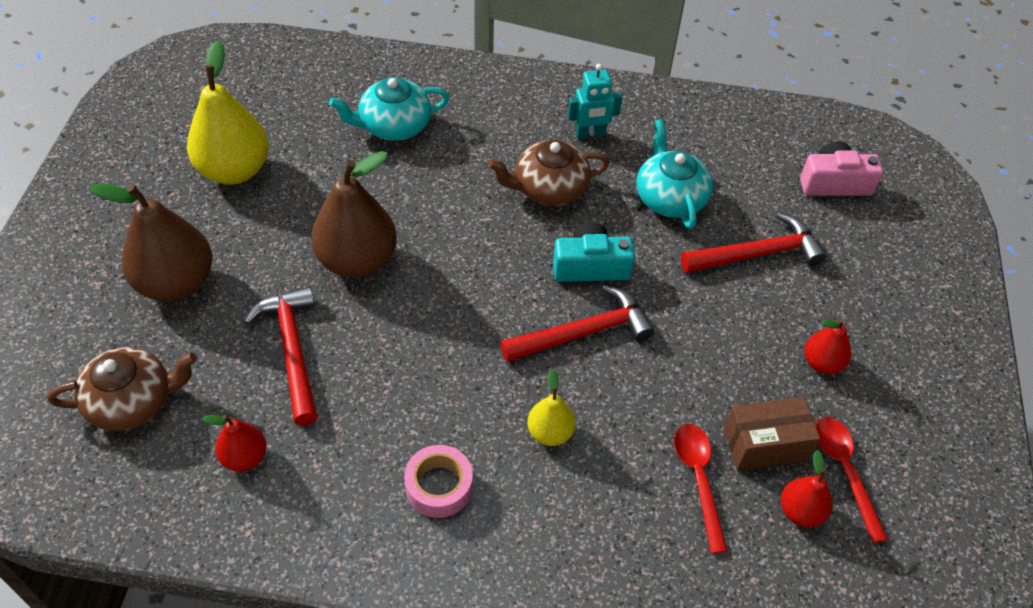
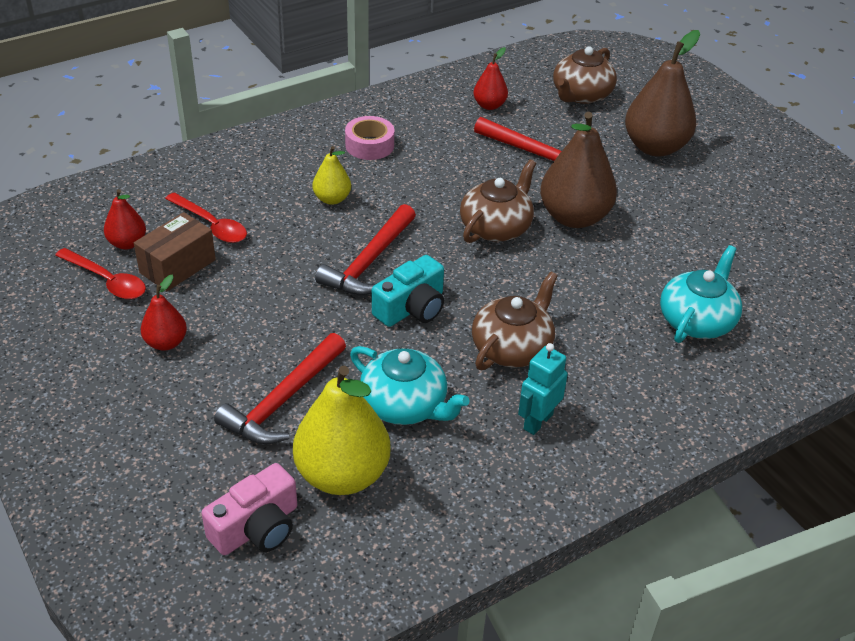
camera: 140 degrees right, 10 degrees down
yellow pear [187,41,269,184] -> yellow pear moved to [293,366,391,495]
none -> brown teapot [460,159,536,243]

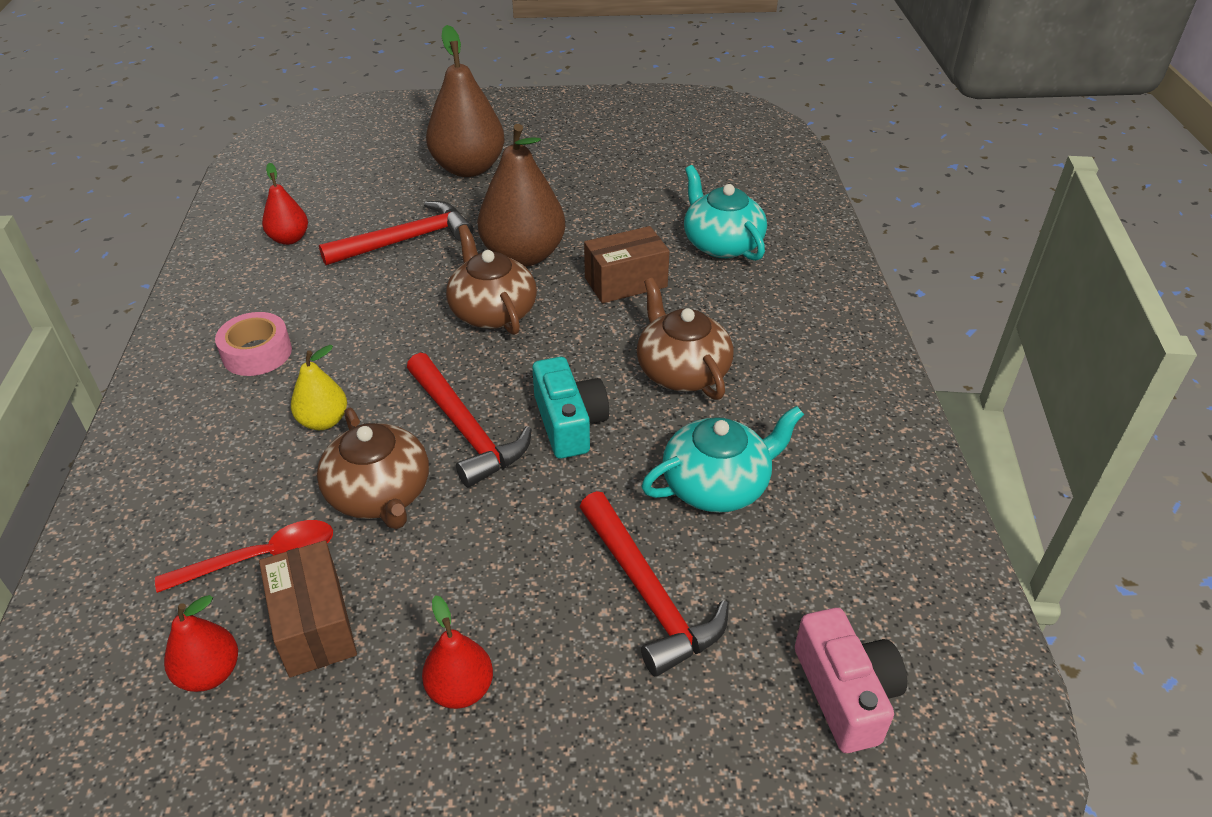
camera: 60 degrees left, 0 degrees up
red spoon [55,248,146,299] -> none
yellow pear [293,366,391,495] -> none
turquoise robot [518,343,568,435] -> none
brown teapot [553,46,617,104] -> brown teapot moved to [317,408,429,529]
none -> brown box [584,226,670,303]

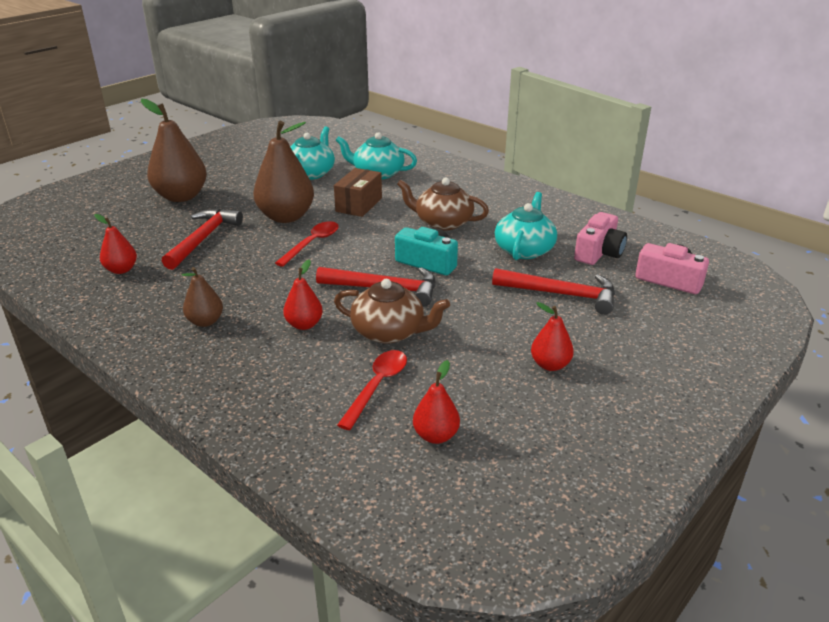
camera: 45 degrees left, 10 degrees down
pink tape [215,312,292,376] -> brown pear [182,267,223,327]
brown box [259,540,357,677] -> none
yellow pear [291,345,347,430] -> red pear [283,259,323,330]
brown teapot [446,225,537,335] -> red spoon [275,221,339,267]
none -> turquoise teapot [290,126,335,180]
none -> pink camera [574,212,627,265]

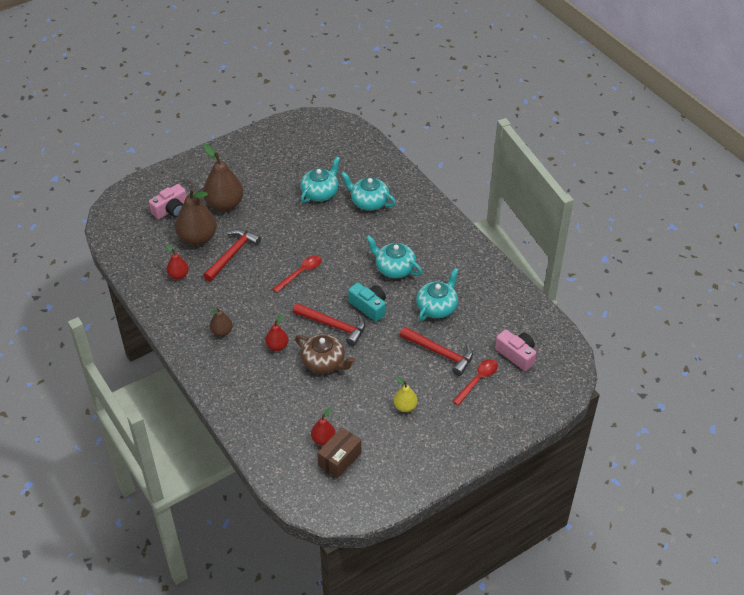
camera: 15 degrees right, 15 degrees up
brown pear [253,121,314,223] -> brown pear moved to [175,188,217,246]
brown box [334,168,382,217] -> brown box moved to [317,427,361,479]
red spoon [337,350,407,430] -> red spoon moved to [452,359,498,405]
brown teapot [397,178,489,230] -> turquoise teapot [366,236,422,278]
red pear [531,302,574,371] -> yellow pear [393,377,418,412]
pink camera [574,212,627,265] -> pink camera moved to [149,184,187,219]

